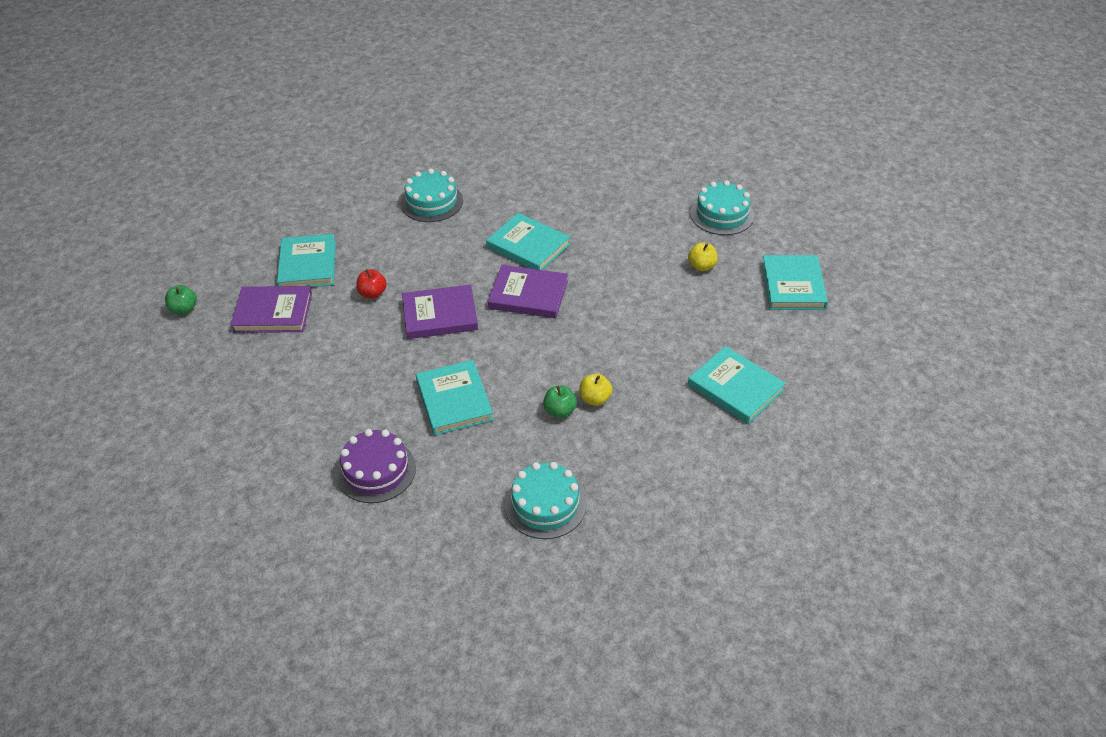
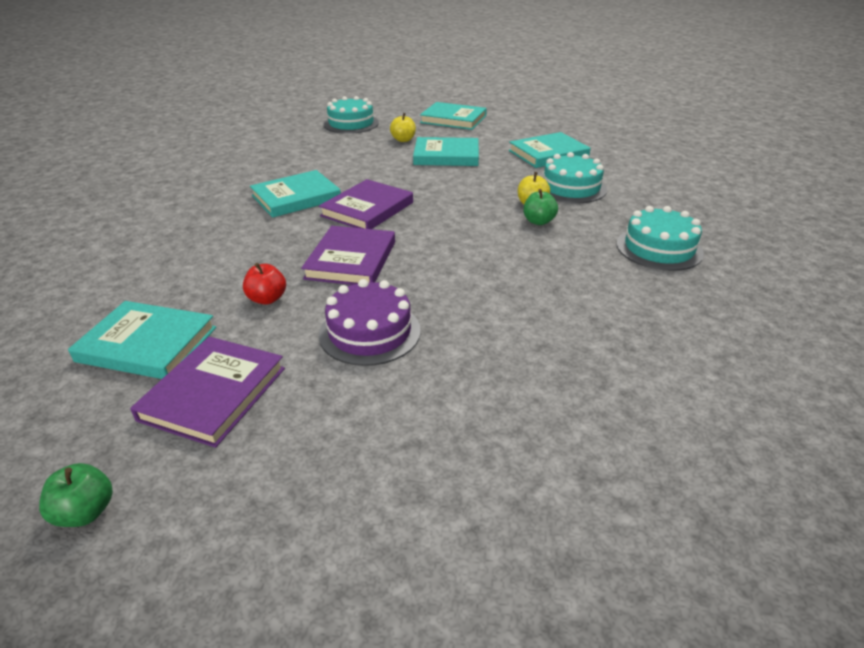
camera: 70 degrees left, 10 degrees down
purple cake [336,429,416,503] -> purple cake moved to [319,279,421,366]
turquoise cake [401,169,463,222] -> turquoise cake moved to [542,152,607,203]
turquoise book [416,360,494,435] -> turquoise book moved to [413,137,479,166]

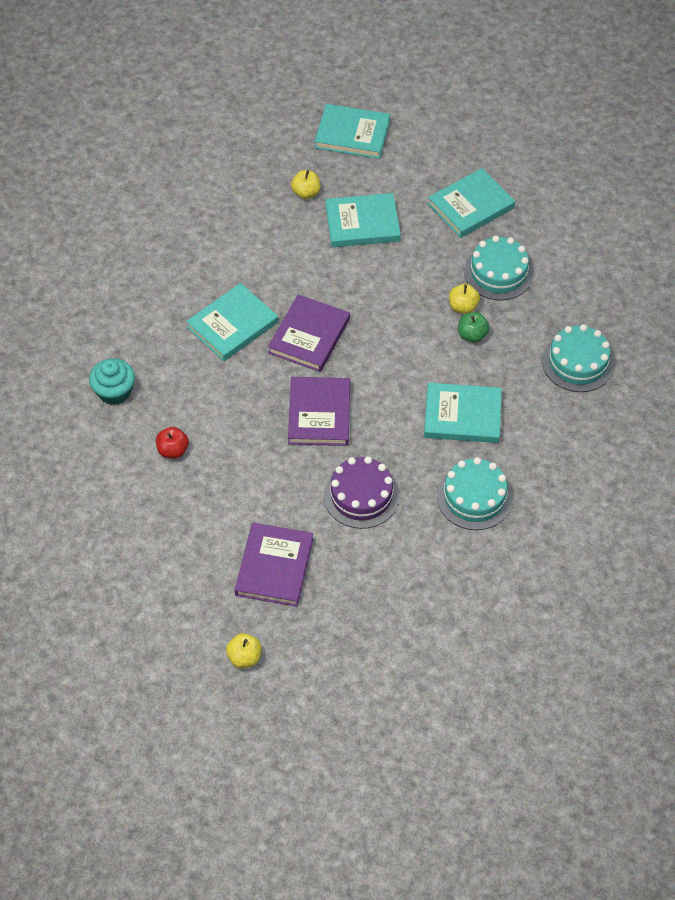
camera: 10 degrees left, 20 degrees up
green apple [39,463,113,527] -> yellow apple [226,633,262,668]
turquoise book [68,301,216,379] -> turquoise book moved to [424,383,502,443]
red apple [243,263,286,305] -> red apple moved to [156,427,189,459]
turquoise cake [324,96,379,134] -> turquoise cake moved to [437,457,513,530]
none -> turquoise cupcake [89,358,135,405]

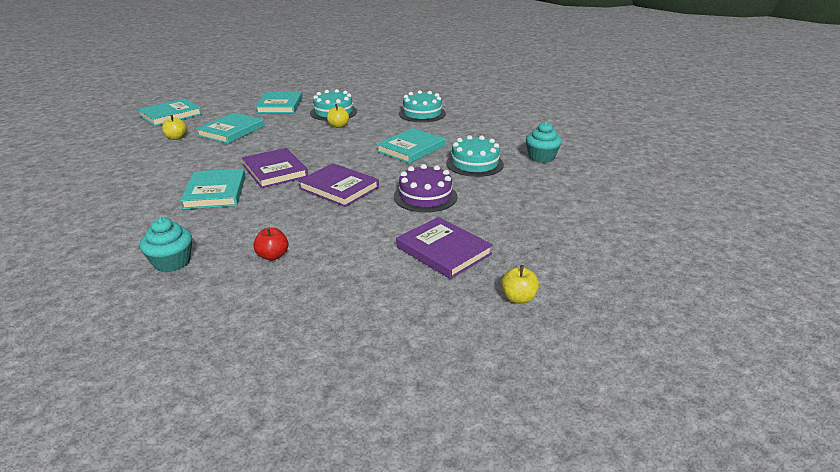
camera: 55 degrees left, 25 degrees down
green apple [458,312,490,343] -> none
none -> turquoise cupcake [526,122,562,163]

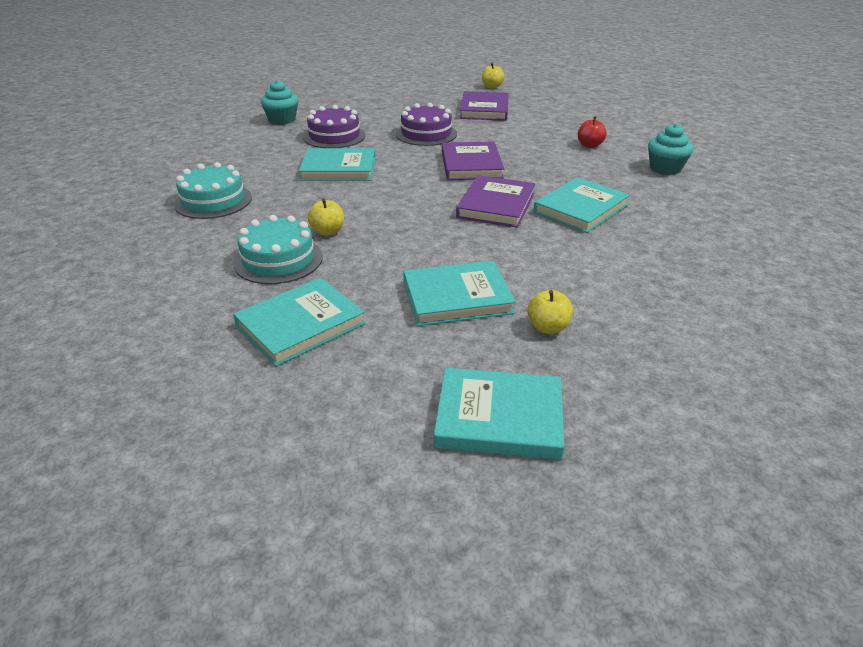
camera: 130 degrees left, 5 degrees up
turquoise cake [446,135,504,177] -> purple cake [303,105,366,148]

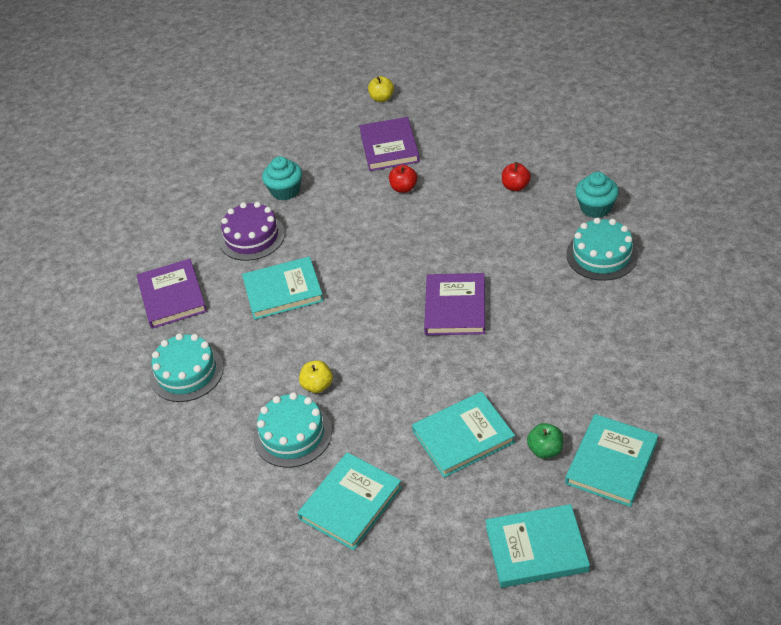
camera: 10 degrees left, 10 degrees up
turquoise cupcake [261,80,298,125] -> turquoise cupcake moved to [262,156,302,201]
purple cake [396,103,457,146] -> none
purple book [442,141,504,180] -> purple book moved to [137,259,207,329]
yellow apple [527,290,573,334] -> green apple [527,423,563,459]
turquoise book [534,177,630,233] -> turquoise book moved to [565,414,659,507]
none -> red apple [389,165,417,193]
none -> turquoise cake [566,218,638,281]

